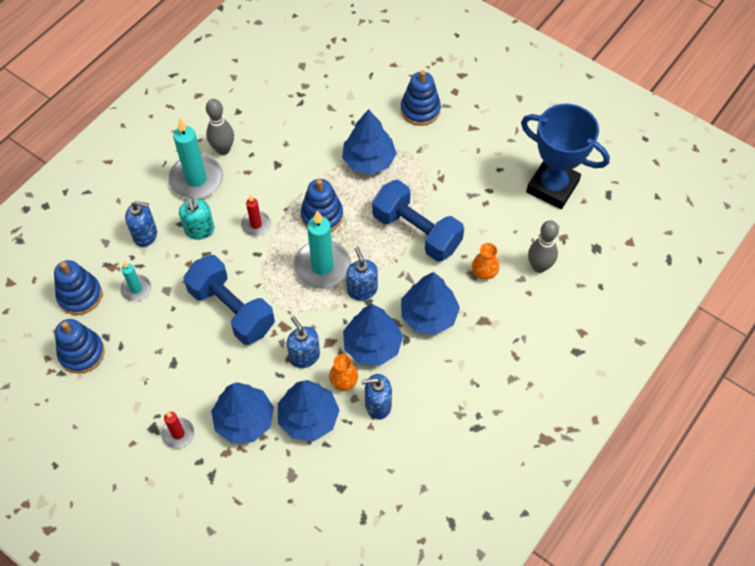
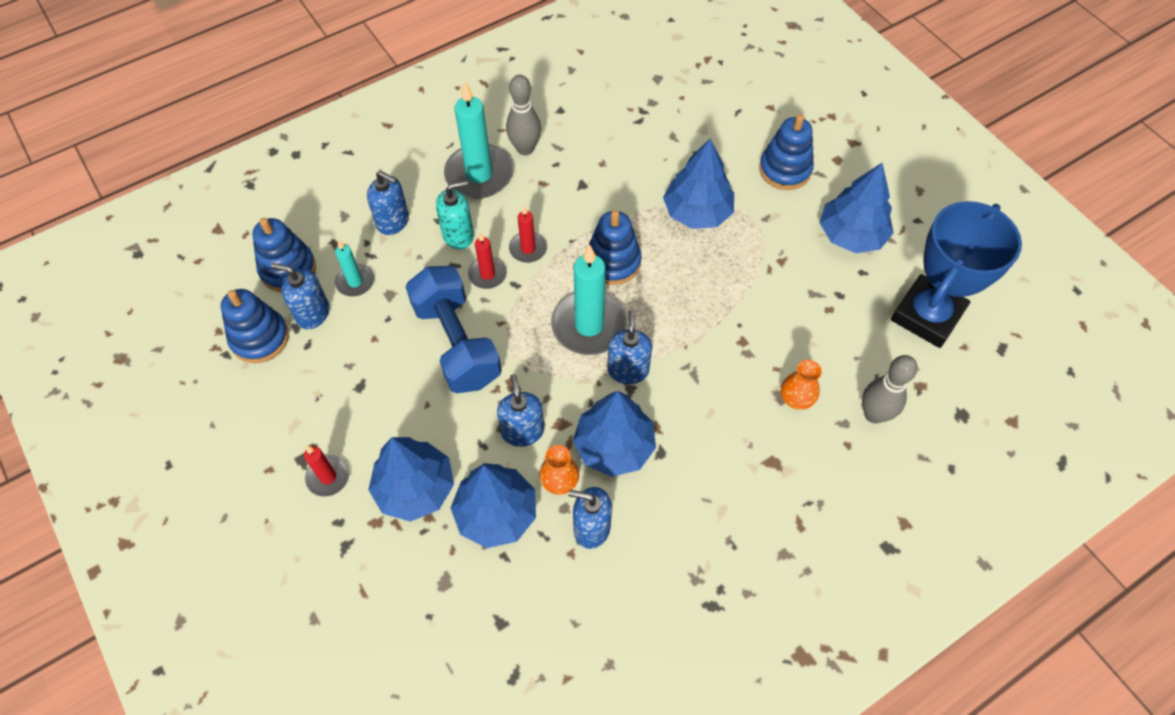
camera: 20 degrees right, 0 degrees up
turquoise soap dispenser [179,197,215,240] -> turquoise soap dispenser turned 120 degrees counterclockwise [436,180,474,249]
blue dumbbell [372,180,464,262] -> none
blue tree [401,272,460,335] -> blue tree moved to [820,163,894,253]
blue trophy [521,104,610,209] -> blue trophy turned 75 degrees clockwise [891,201,1022,348]
none -> blue soap dispenser [271,263,329,329]
none -> red candle [468,232,507,289]

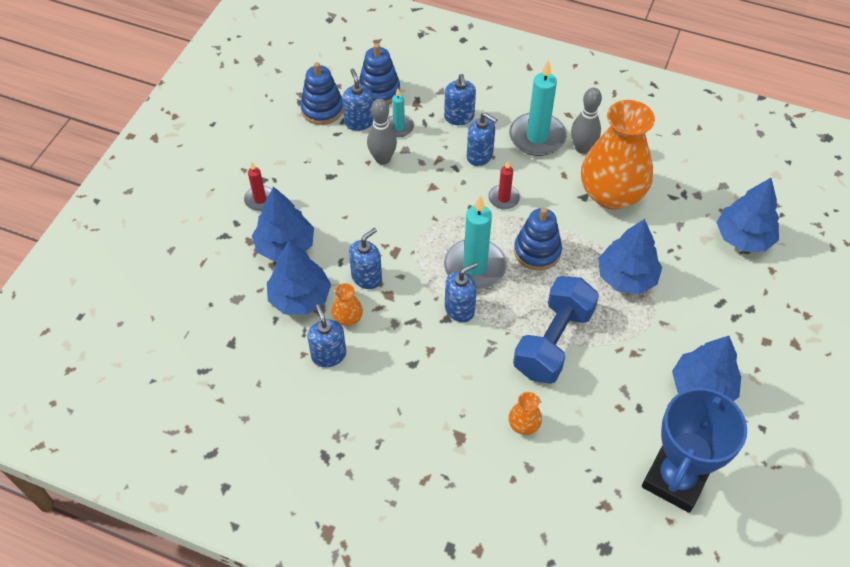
camera: 55 degrees right, 5 degrees down
blue dumbbell [406,266,502,393] -> blue dumbbell moved to [513,276,599,384]
turquoise soap dispenser [436,180,474,249] -> blue soap dispenser [467,112,497,166]
red candle [468,232,507,289] -> none
blue tree [573,391,656,477] -> blue tree moved to [717,178,779,252]
blue stacking toy [759,114,814,190] -> none
grey bowling pin [862,355,918,424] -> grey bowling pin moved to [367,99,397,165]
blue trophy [891,201,1022,348] -> blue trophy turned 60 degrees counterclockwise [642,384,747,513]
none -> orange vase [581,100,655,210]

